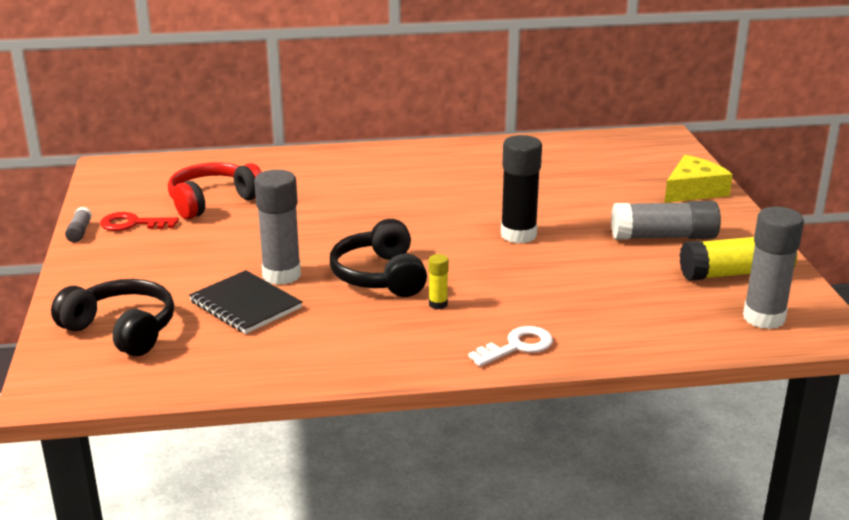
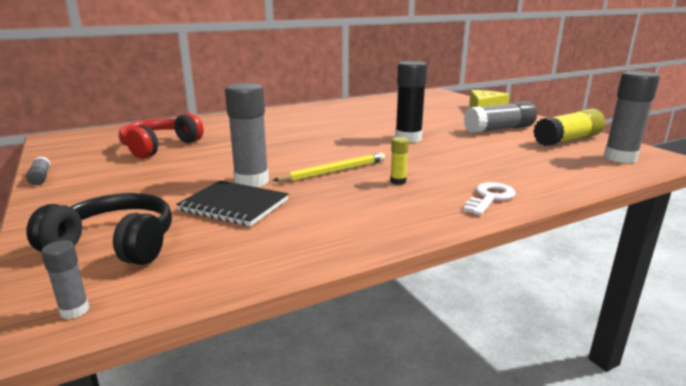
camera: 20 degrees left, 5 degrees down
red key [100,212,179,231] -> none
black headphones [330,219,427,297] -> yellow pencil [272,153,385,181]
none -> grey glue stick [41,240,89,319]

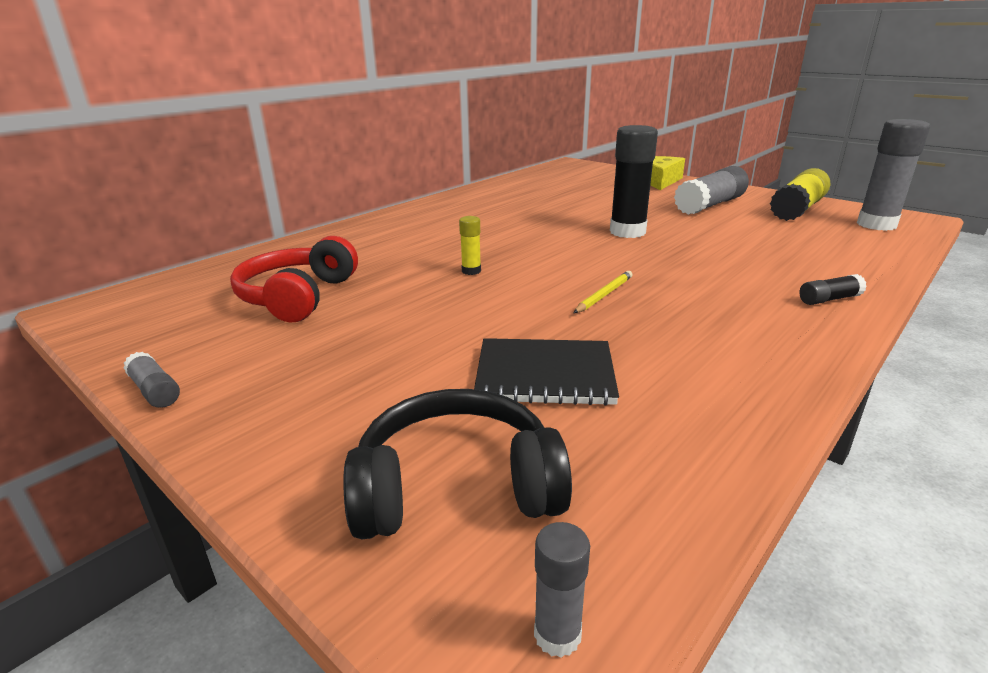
camera: 20 degrees left, 5 degrees up
grey glue stick [225,83,269,187] -> none
yellow pencil [272,153,385,181] -> yellow pencil [573,271,633,313], size x0.64
yellow glue stick [390,137,409,185] -> yellow glue stick moved to [459,216,481,275]
white key [463,182,516,215] -> black glue stick [799,274,867,305]

